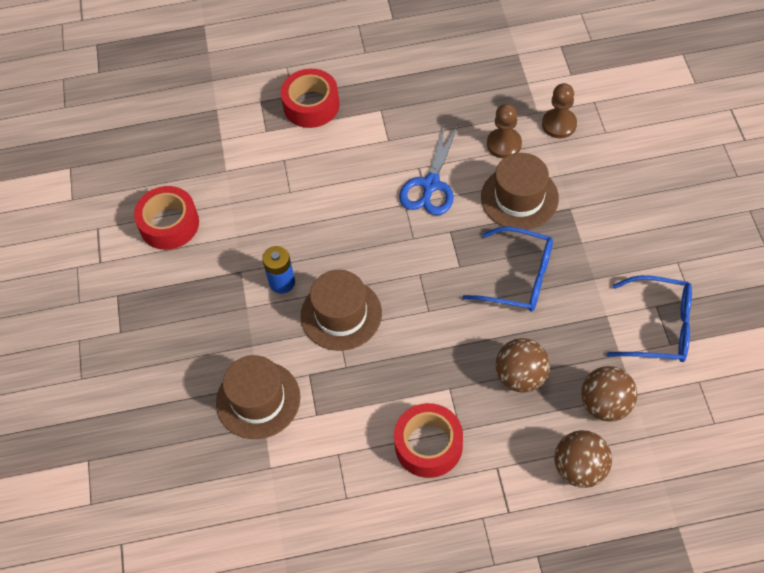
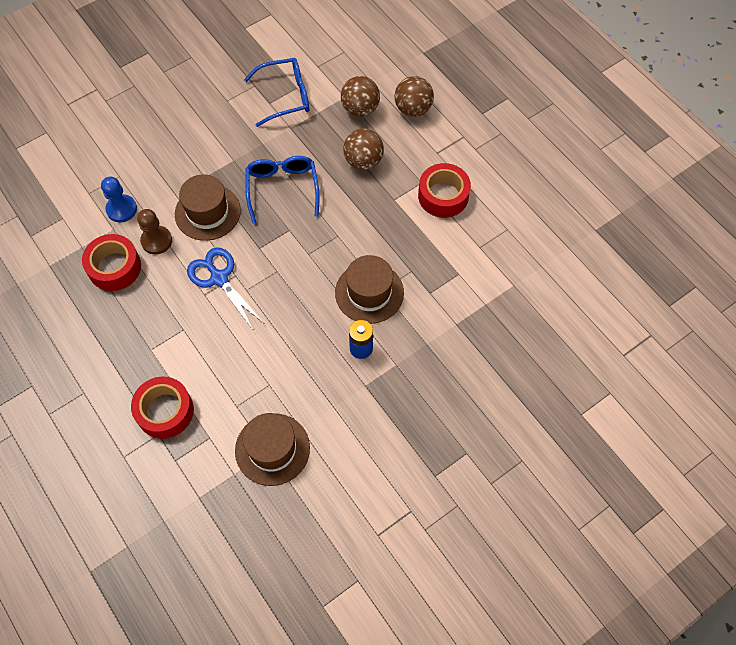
camera: 120 degrees left, 5 degrees up
red tape [134,186,199,250] -> red tape moved to [82,234,141,291]
brown hat [216,355,301,439] -> brown hat moved to [235,413,310,486]
blue scissors [399,123,458,215] -> blue scissors turned 120 degrees counterclockwise [187,247,264,330]
brown pawn [542,83,577,138] -> blue pawn [101,177,137,223]
blue glasses [607,275,692,362] -> blue glasses turned 90 degrees clockwise [244,58,309,127]

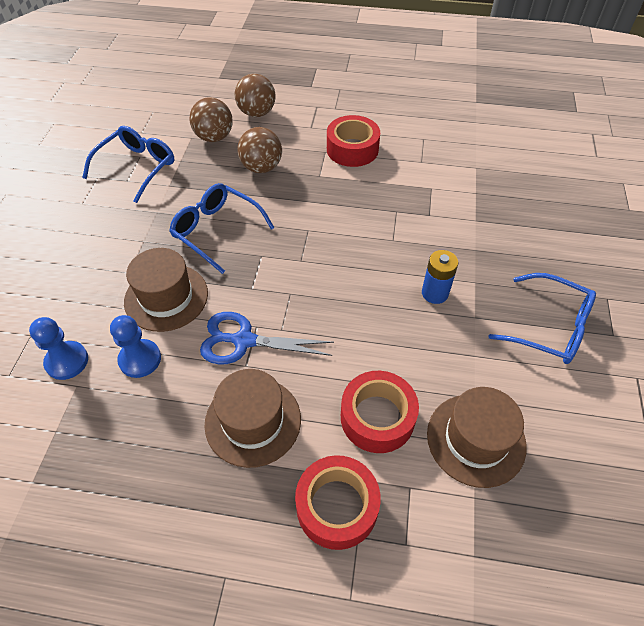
camera: 45 degrees left, 10 degrees down
red tape [82,234,141,291] -> red tape moved to [341,371,419,453]
brown pawn [137,209,172,255] -> blue pawn [110,315,161,378]
brown hat [335,255,404,324] -> brown hat moved to [205,369,301,468]
none -> blue glasses [489,273,596,364]

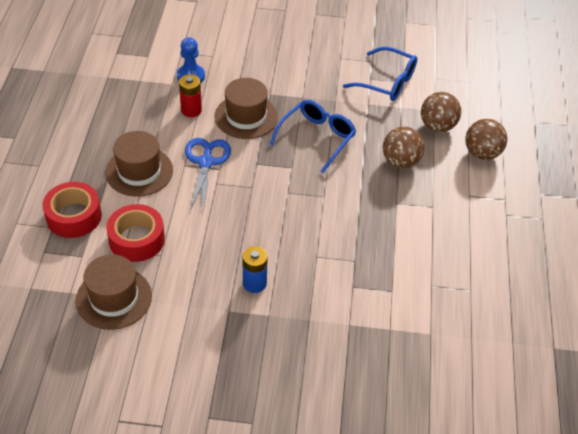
camera: 85 degrees right, 5 degrees down
blue pawn [110,315,161,378] -> red battery [179,74,202,117]
red tape [327,115,380,167] -> none
blue glasses [489,273,596,364] -> none

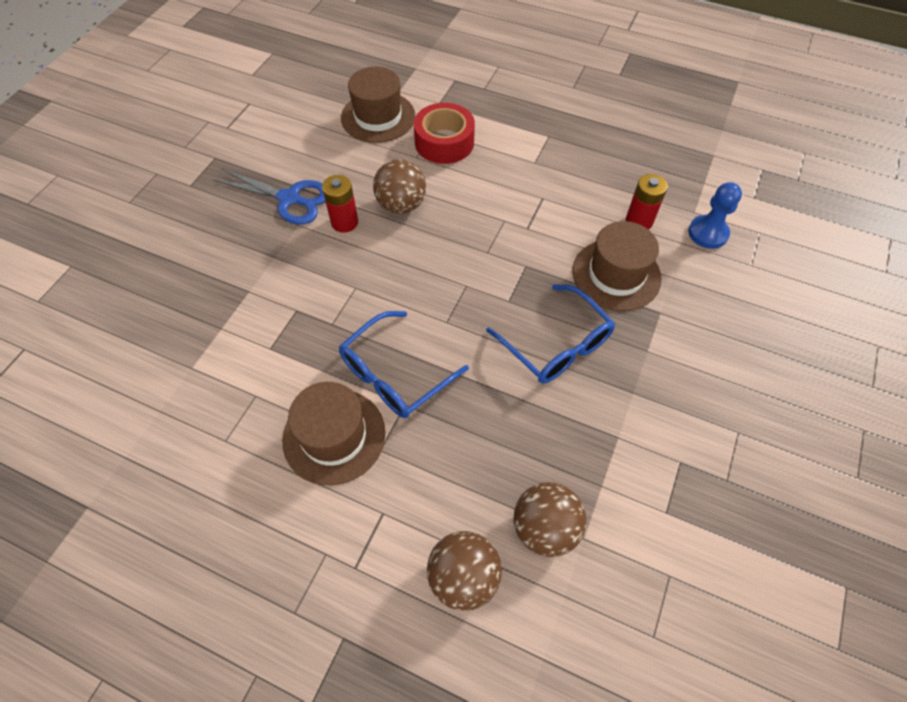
camera: 110 degrees right, 10 degrees up
red tape [43,182,102,238] -> none
brown hat [105,131,173,197] -> brown hat moved to [282,382,385,485]
blue scissors [185,138,231,212] -> blue scissors moved to [214,168,325,225]
blue battery [243,246,268,293] -> red battery [322,175,358,233]
blue glasses [343,47,417,101] -> blue glasses moved to [339,311,469,418]
brown ball [383,127,425,168] -> brown ball moved to [373,159,426,214]

